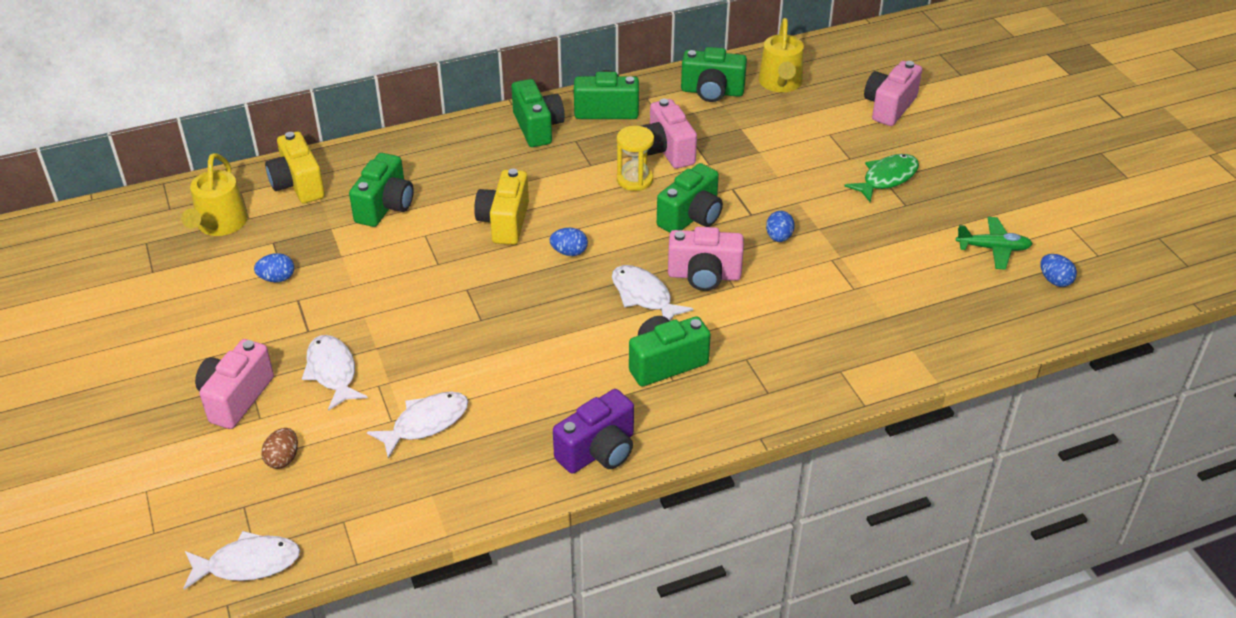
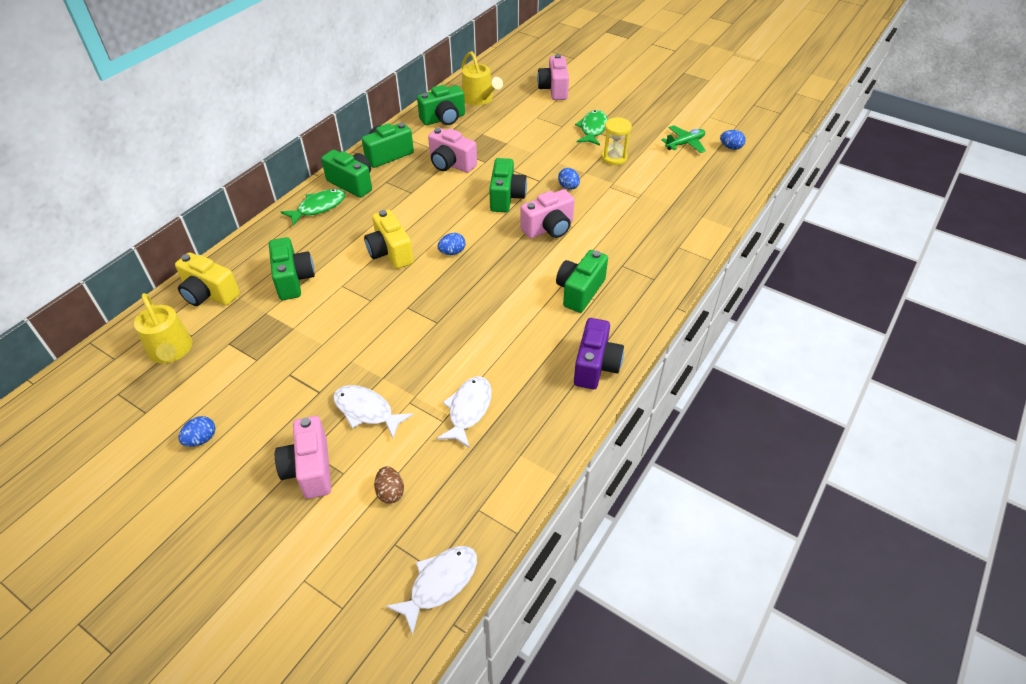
camera: 35 degrees left, 5 degrees up
blue egg [254,253,294,282] -> blue egg moved to [178,416,215,447]
white fish [612,265,693,321] -> none
yellow hourglass [617,126,654,191] -> yellow hourglass moved to [601,117,632,165]
none -> green fish [281,189,346,226]

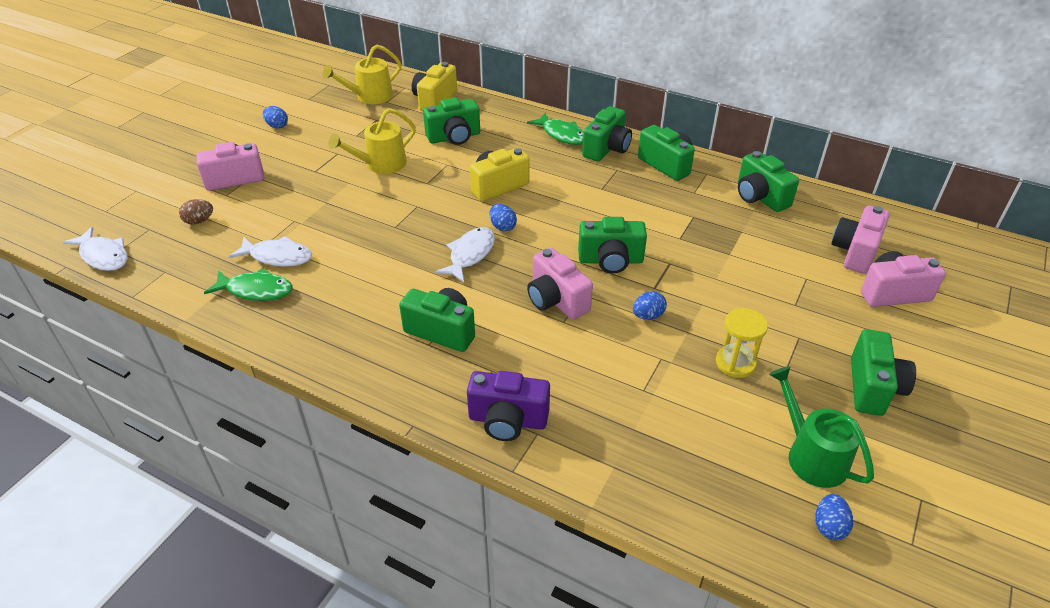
camera: 85 degrees right, 5 degrees down
white fish [333,385,413,438] -> white fish moved to [435,227,495,283]
pink camera [428,128,477,173] -> pink camera moved to [831,206,890,274]
yellow watering can [461,51,503,105] -> yellow watering can moved to [328,108,416,174]
purple camera [574,318,624,389] -> purple camera moved to [467,371,550,441]
green fish [575,110,608,146] -> green fish moved to [204,268,293,301]
green plane [661,125,706,153] -> green watering can [769,366,874,488]
none -> green camera [851,329,916,416]

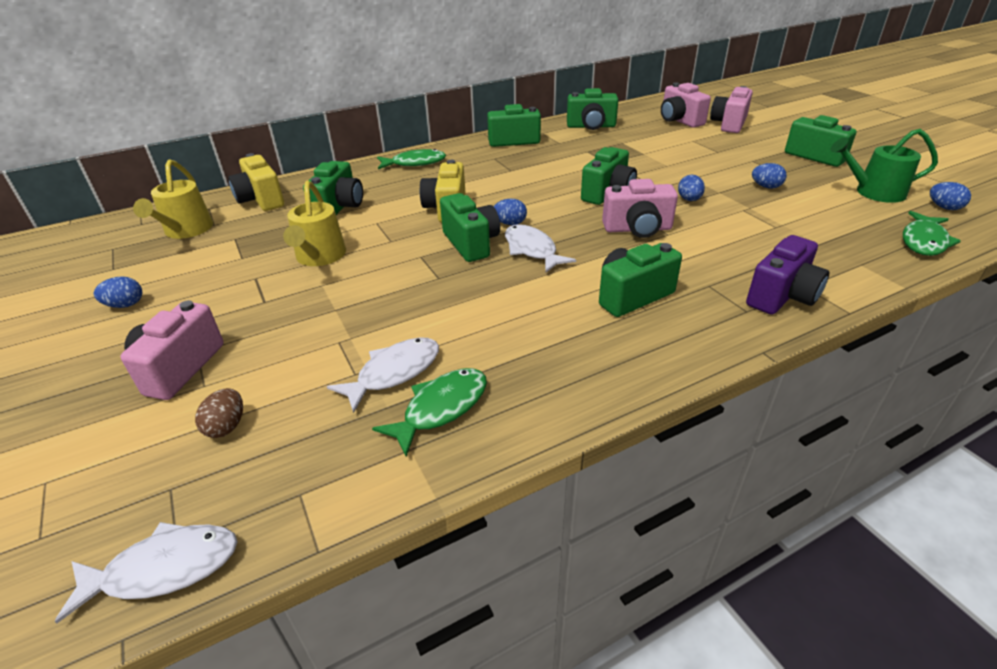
camera: 55 degrees left, 5 degrees down
green camera [582,106,632,162] -> green camera moved to [440,193,500,262]
yellow hourglass [716,308,768,378] -> blue egg [752,163,787,188]
none -> green fish [903,211,961,256]

